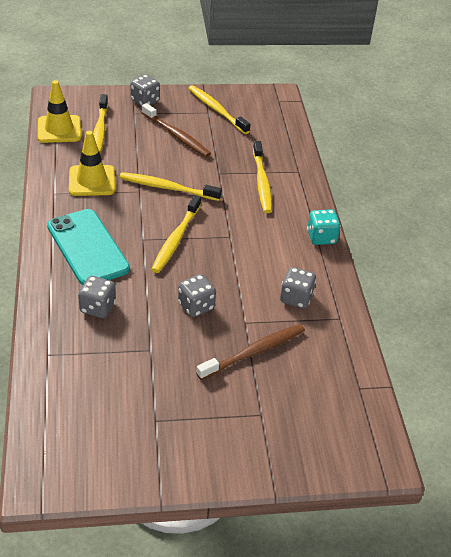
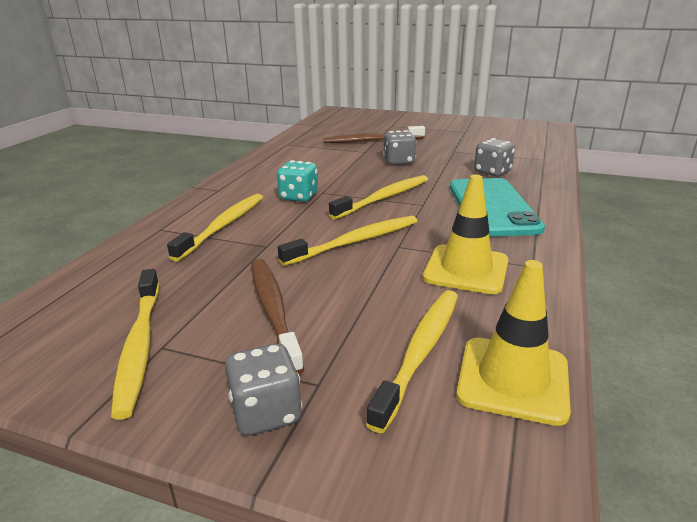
camera: 150 degrees left, 15 degrees down
yellow toothbrush [119,172,222,201] -> yellow toothbrush turned 75 degrees counterclockwise [278,216,417,266]
grey dice [280,267,316,309] -> none
turquoise dice [307,209,341,245] -> turquoise dice moved to [277,160,318,202]

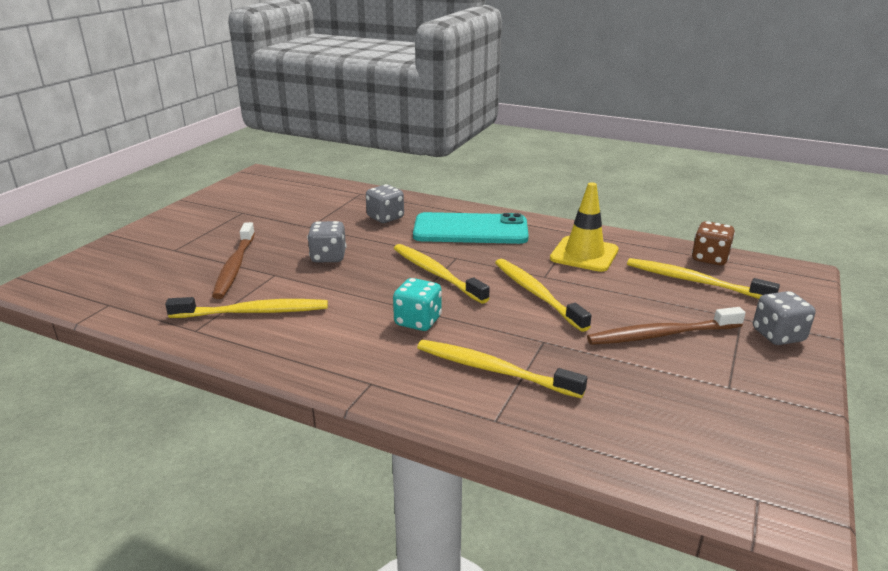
camera: 85 degrees left, 0 degrees up
yellow toothbrush [111,269,159,420] -> yellow toothbrush moved to [165,297,328,318]
yellow traffic cone [456,260,571,426] -> brown dice [692,221,735,265]

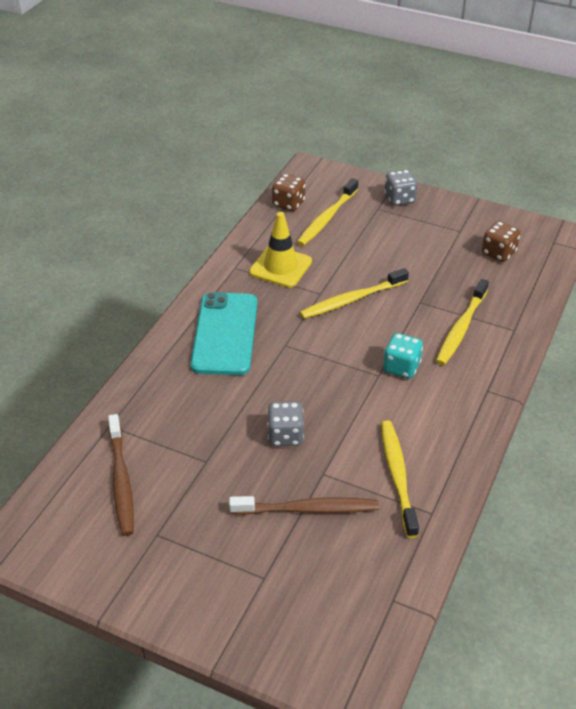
camera: 90 degrees left, 15 degrees up
grey dice [366,184,404,223] -> none
yellow toothbrush [394,244,490,304] -> none
brown toothbrush [587,307,746,345] -> brown toothbrush moved to [108,414,134,536]
none -> brown dice [482,221,520,262]

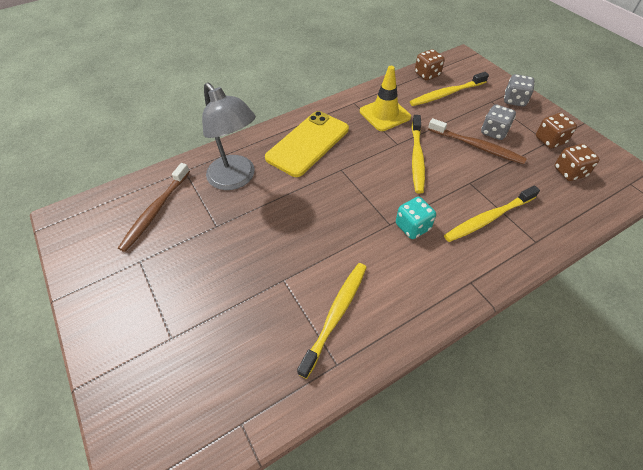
camera: 35 degrees right, 10 degrees up
turquoise phone [191,292,257,375] -> yellow phone [265,111,349,177]
brown toothbrush [229,496,379,515] -> brown toothbrush moved to [428,118,527,164]
grey dice [267,402,304,446] -> grey dice moved to [481,105,516,140]
yellow toothbrush [300,268,409,319] -> yellow toothbrush turned 90 degrees counterclockwise [412,115,425,194]
none -> grey lamp [202,82,256,190]
none -> brown dice [536,113,577,149]

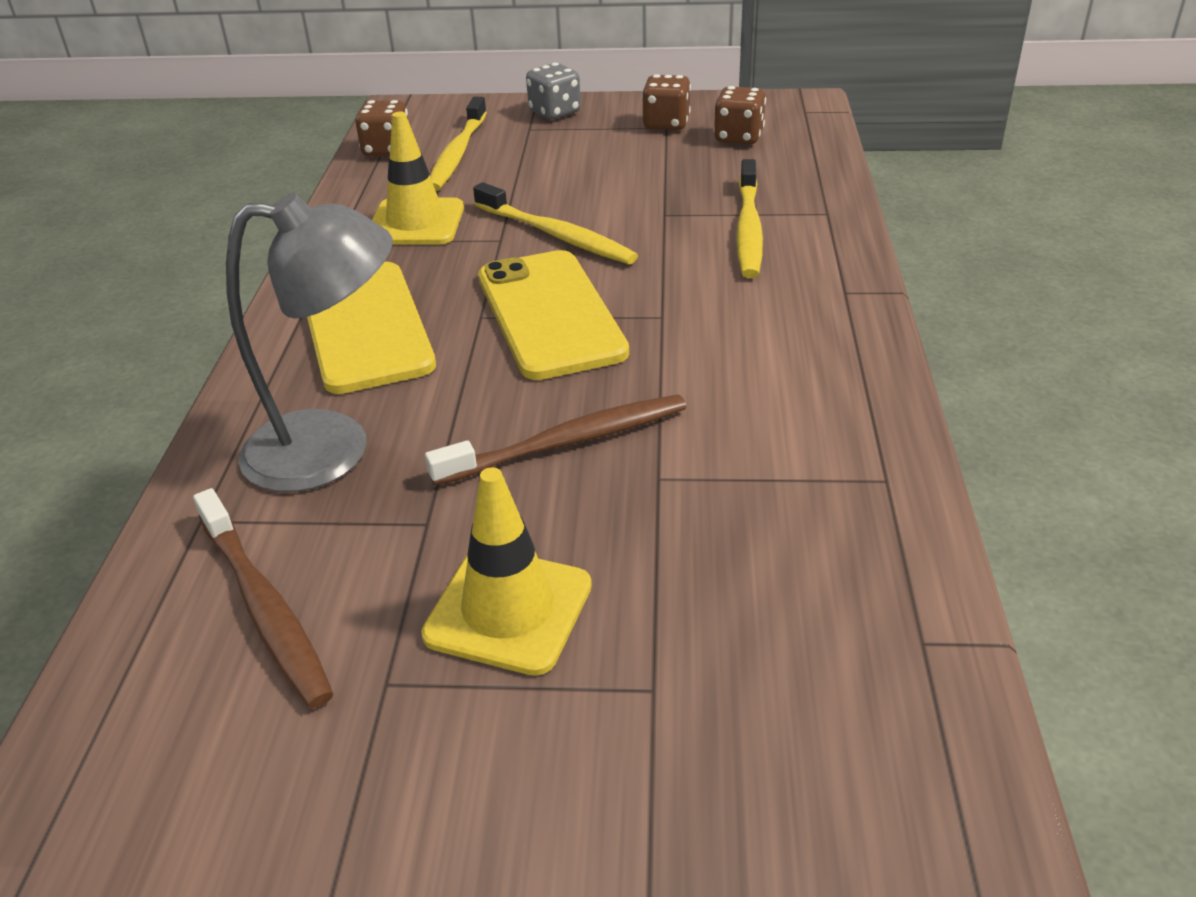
camera: 55 degrees left, 15 degrees down
yellow toothbrush [297,263,367,379] -> none
turquoise dice [396,197,436,239] -> none
brown toothbrush [428,118,527,164] -> brown toothbrush moved to [425,394,686,486]
grey dice [481,105,516,140] -> none
none -> yellow traffic cone [421,467,592,676]
none -> yellow phone [478,250,629,380]

